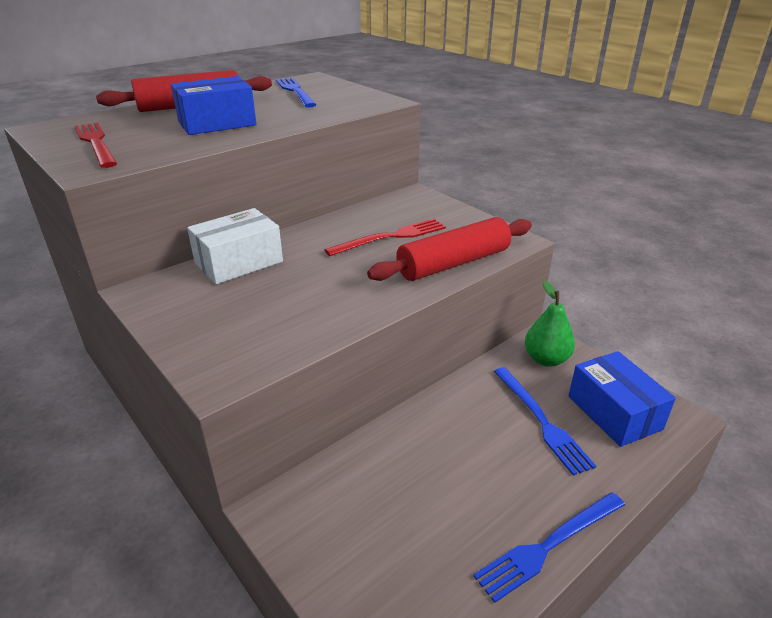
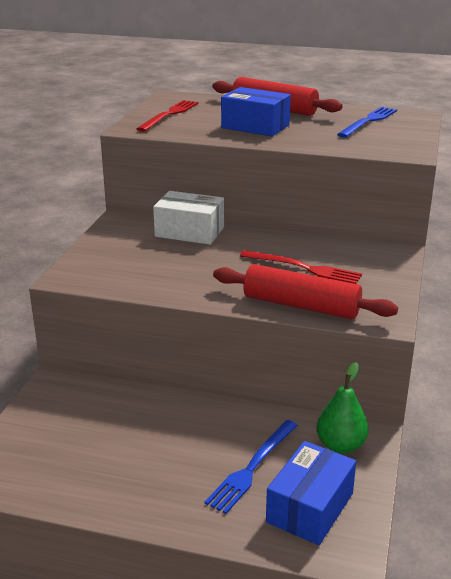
camera: 55 degrees right, 5 degrees down
blue fork [473,492,625,603] -> none

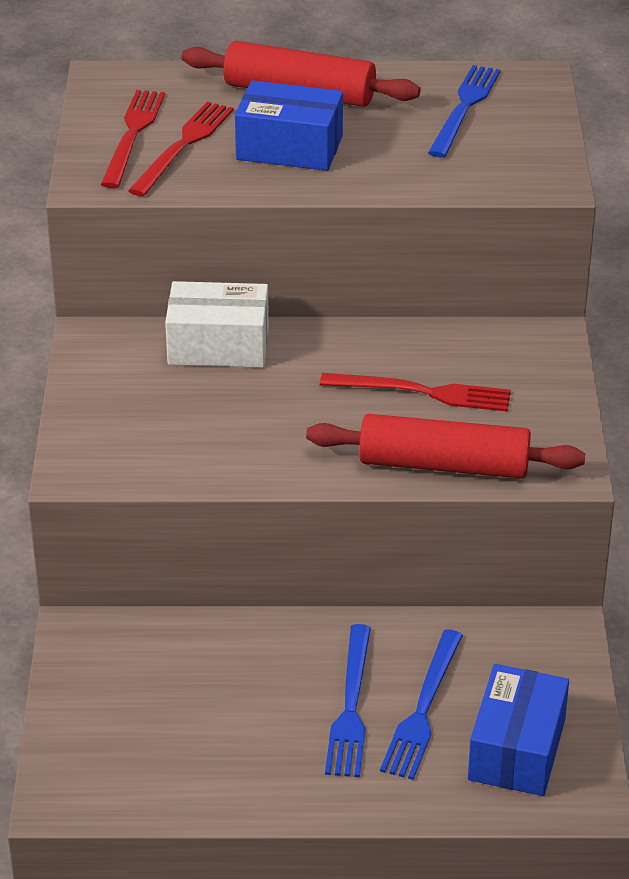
camera: 15 degrees left, 10 degrees up
green pear [316,362,369,454] -> none
none -> red fork [128,102,234,196]
none -> blue fork [325,624,371,777]

